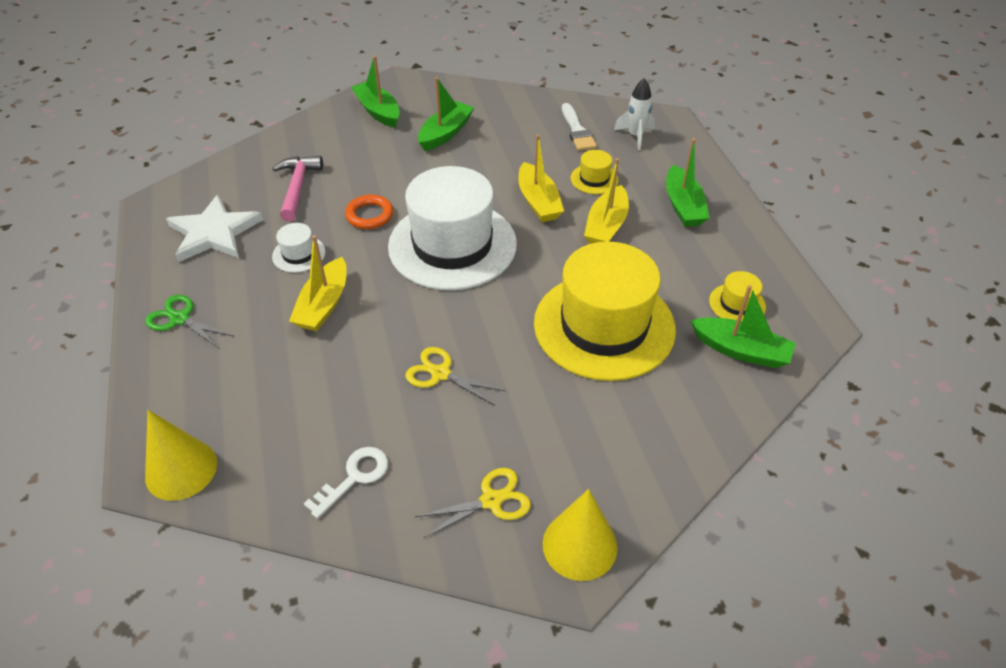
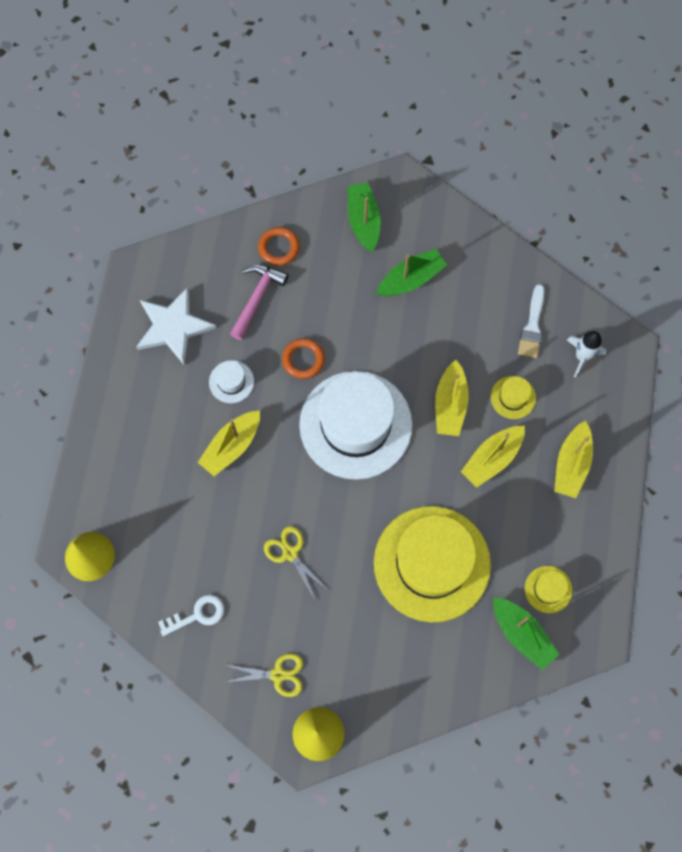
camera: 25 degrees right, 25 degrees up
green scissors [145,295,235,349] -> none
green boat [666,138,709,227] -> yellow boat [554,420,593,498]
none -> orange ring [258,227,300,266]

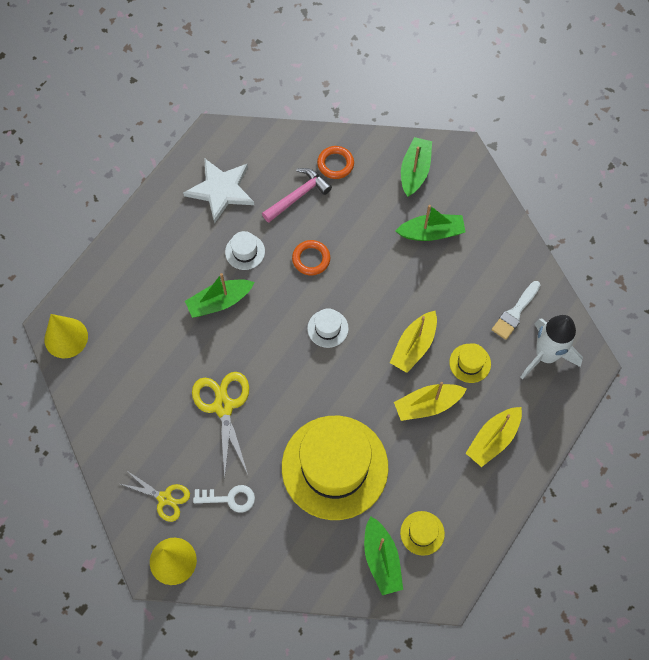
camera: 25 degrees right, 5 degrees down
white key [158,595,224,637] -> white key moved to [193,485,255,513]
yellow boat [197,411,260,476] -> green boat [185,273,254,318]
yellow scissors [264,526,328,600] -> yellow scissors [192,372,249,479], size x1.55
white hat [299,371,412,480] -> white hat [307,308,349,348], size x0.41
white rocket [567,331,606,378] -> white rocket [521,315,583,379], size x1.65

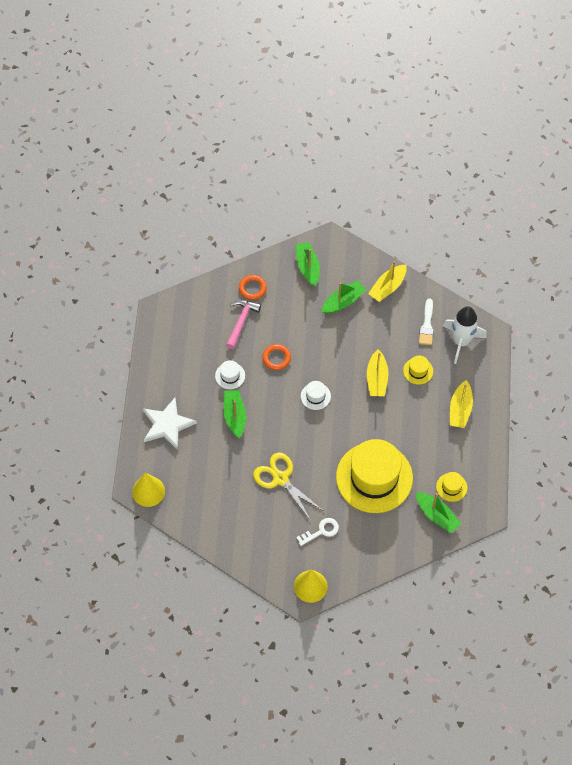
camera: 30 degrees left, 5 degrees down
yellow scissors [121,470,190,522] -> none
white star [183,158,254,224] -> white star moved to [143,398,197,450]
green boat [185,273,254,318] -> green boat turned 135 degrees clockwise [223,390,246,438]
yellow boat [394,382,466,421] -> yellow boat moved to [368,261,407,302]

